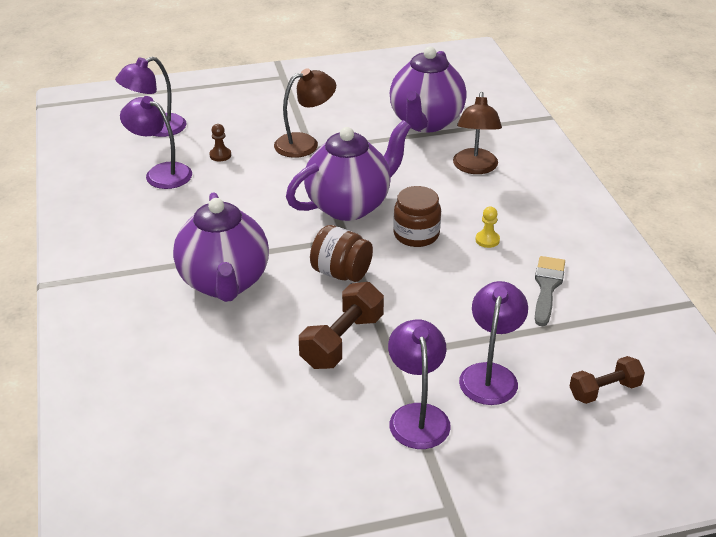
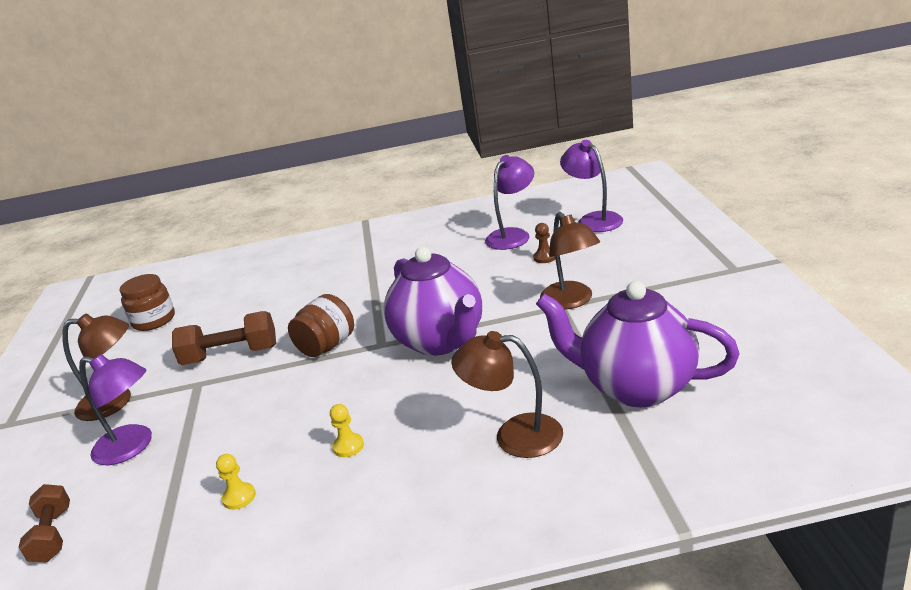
camera: 100 degrees right, 10 degrees down
purple teapot [173,192,269,302] -> none
brown dumbbell [299,282,384,369] -> brown dumbbell turned 45 degrees counterclockwise [172,311,276,365]
purple lamp [388,319,451,449] -> brown lamp [62,313,131,421]
brown jar [393,186,441,247] -> brown jar moved to [120,274,175,331]
grey brush [535,256,565,326] -> yellow pawn [216,454,256,510]

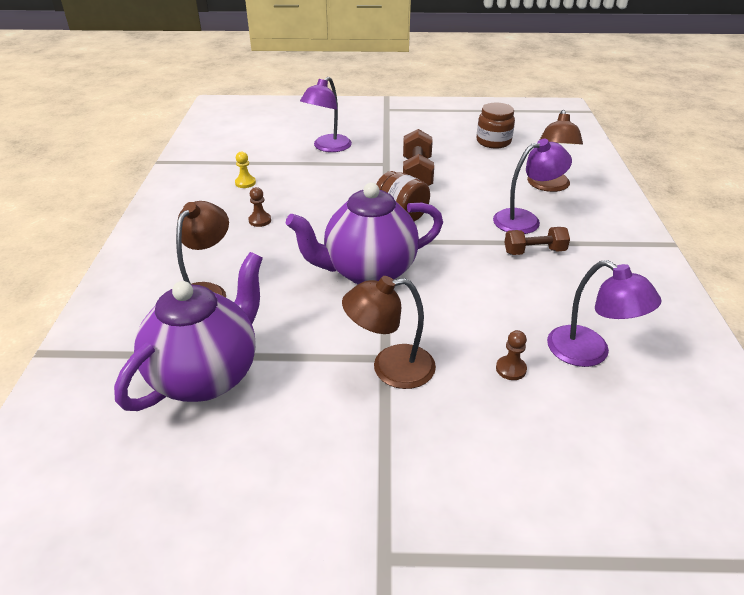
camera: 95 degrees right, 10 degrees up
brown dumbbell [19,484,70,563] -> brown dumbbell moved to [504,227,570,255]
brown lamp [62,313,131,421] -> brown lamp moved to [527,110,583,192]
yellow pawn [330,404,364,457] -> brown pawn [248,187,271,227]
purple lamp [560,140,623,232] -> purple lamp moved to [493,139,572,234]

